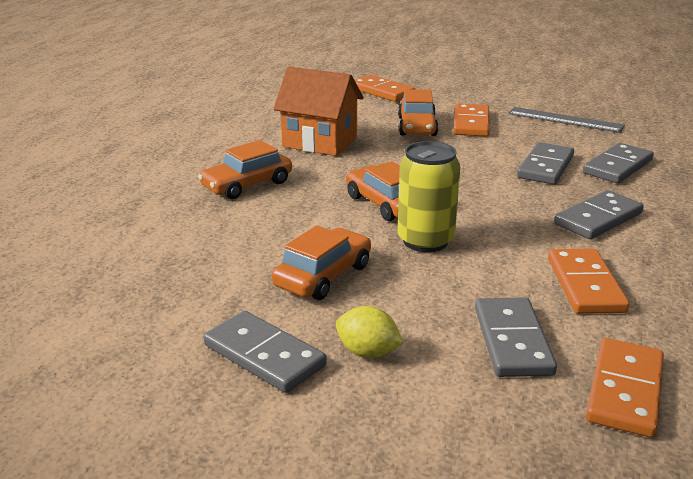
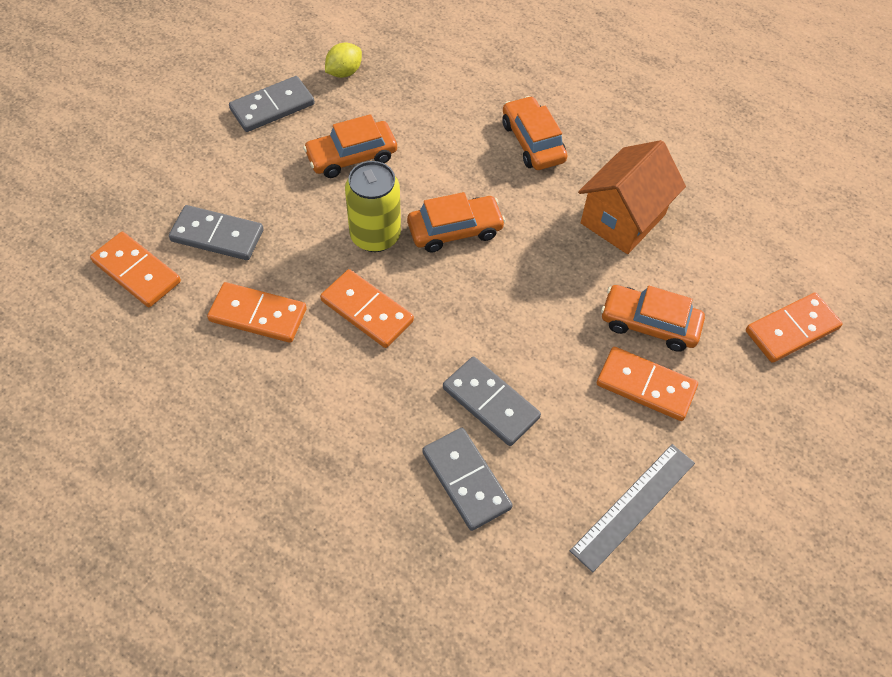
camera: 105 degrees right, 30 degrees up
orange car [272,225,371,300] -> orange car turned 105 degrees clockwise [303,114,397,178]
yellow lemon [336,306,404,358] -> yellow lemon moved to [325,42,362,78]
grey domino [554,190,644,239] -> none
none -> orange domino [320,269,414,348]

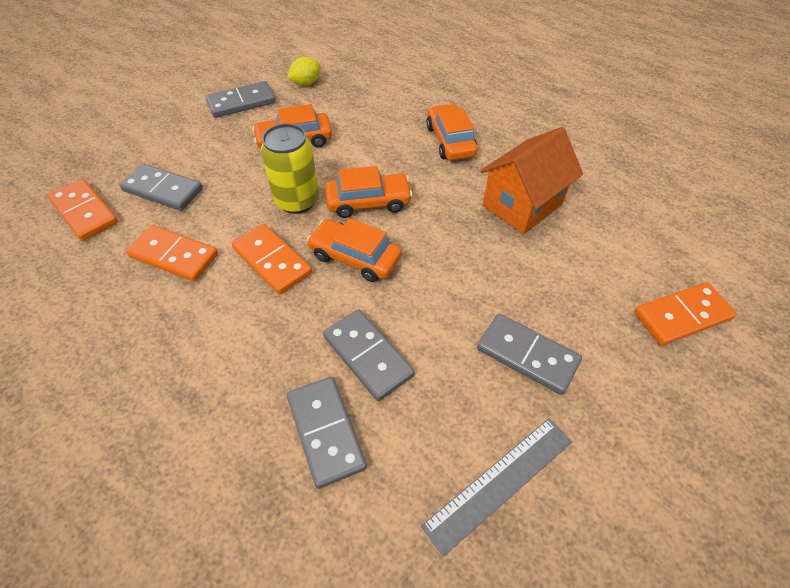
camera: 10 degrees right, 5 degrees down
orange domino [597,347,698,421] -> grey domino [477,314,582,395]
orange car [601,285,705,352] -> orange car moved to [307,218,402,282]

